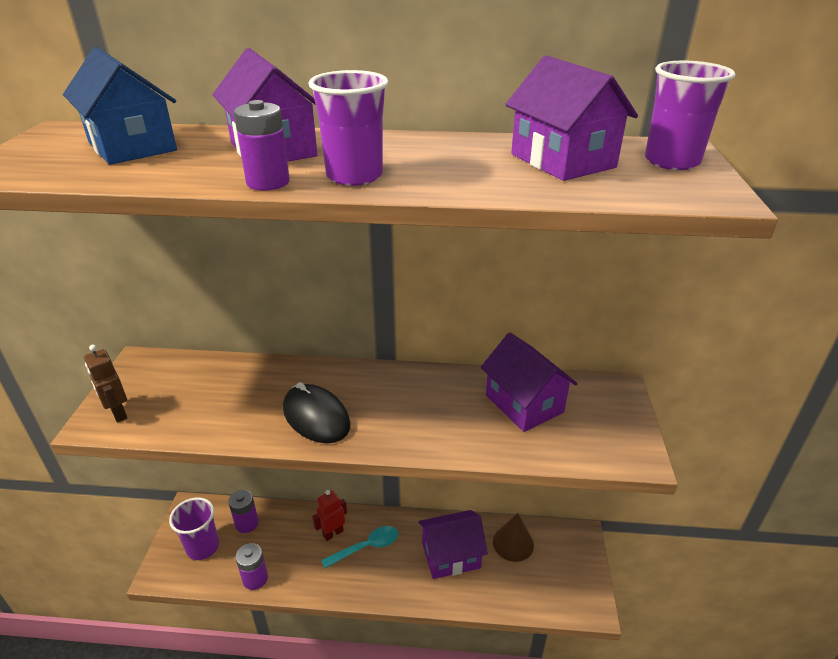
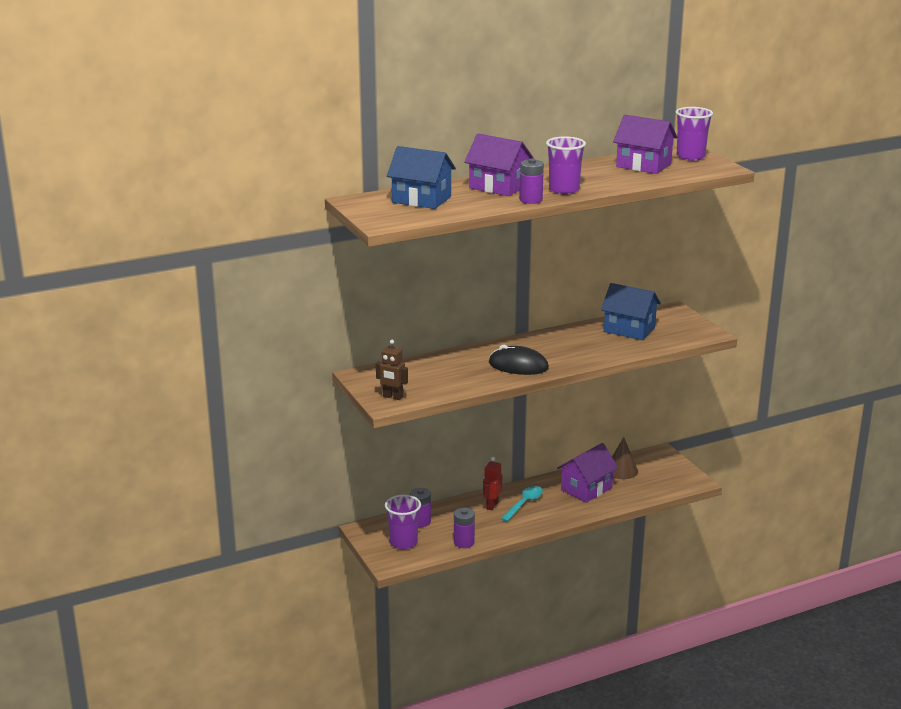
camera: 30 degrees left, 10 degrees down
purple house [480,333,578,432] -> blue house [601,283,661,340]

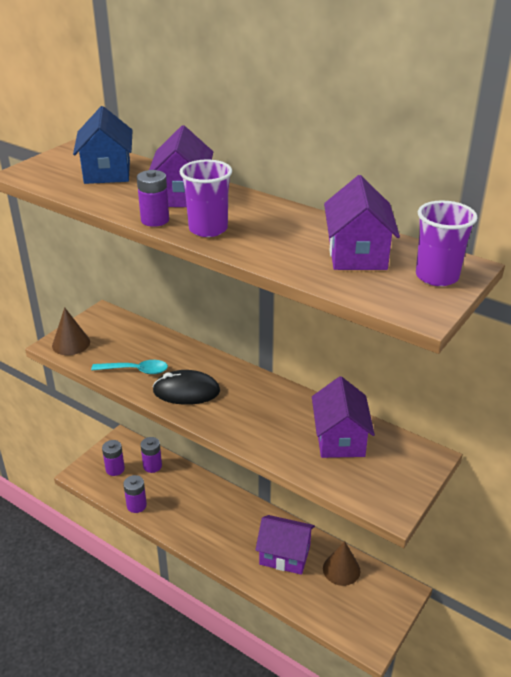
camera: 60 degrees right, 10 degrees up
brown robot [376,340,408,400] -> brown cone [52,307,90,355]
purple cup [385,495,421,549] -> purple battery [102,440,125,476]
red robot [483,457,502,510] -> none
black mouse [489,345,549,375] -> black mouse turned 75 degrees counterclockwise [153,370,220,405]
turquoise spoon [501,486,543,522] -> turquoise spoon moved to [91,360,168,374]
blue house [601,283,661,340] -> purple house [312,376,375,458]

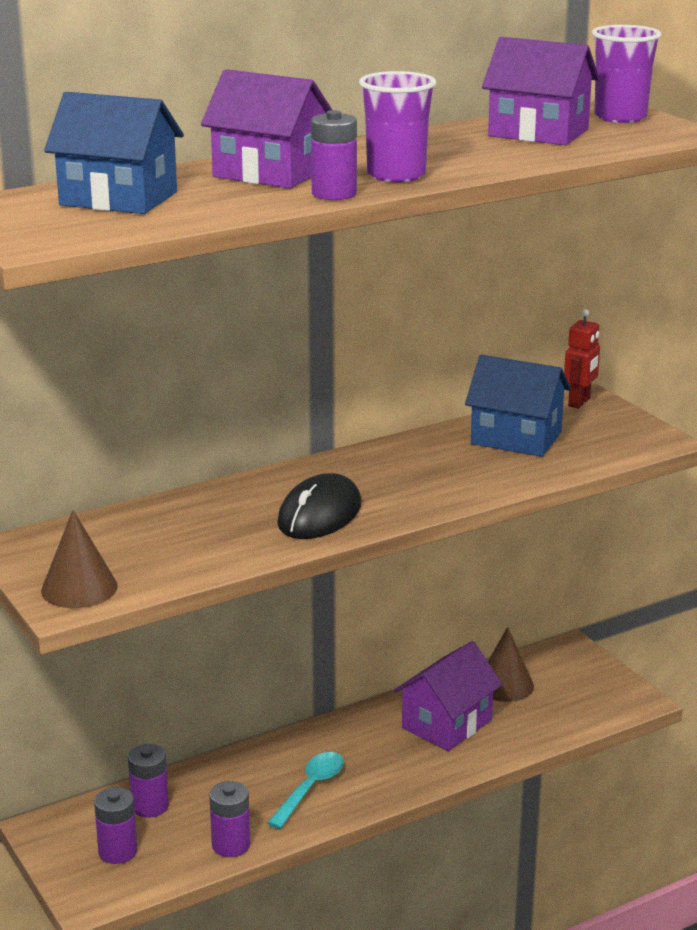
camera: 65 degrees left, 10 degrees down
turquoise spoon [91,360,168,374] -> turquoise spoon moved to [267,752,344,829]
purple house [312,376,375,458] -> blue house [465,355,571,457]
none -> red robot [564,309,600,409]

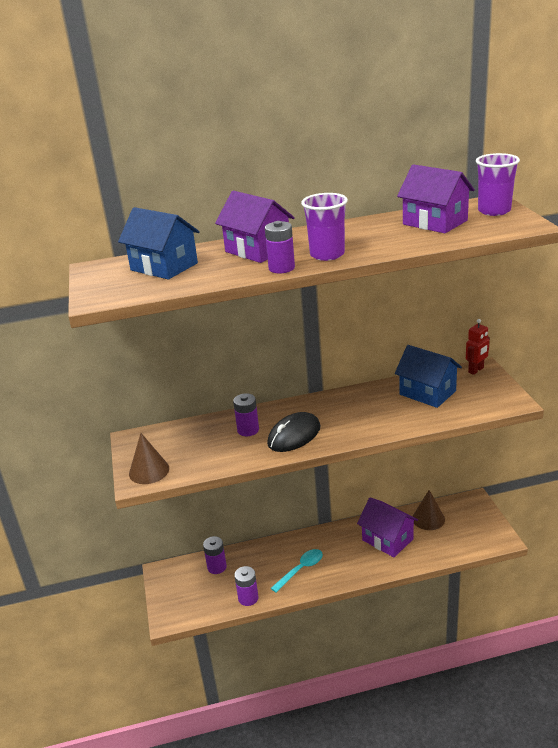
camera: 20 degrees right, 5 degrees up
purple battery [94,787,137,864] -> purple battery moved to [233,393,259,436]
purple house [394,641,503,751] -> purple house turned 75 degrees clockwise [357,497,418,557]

